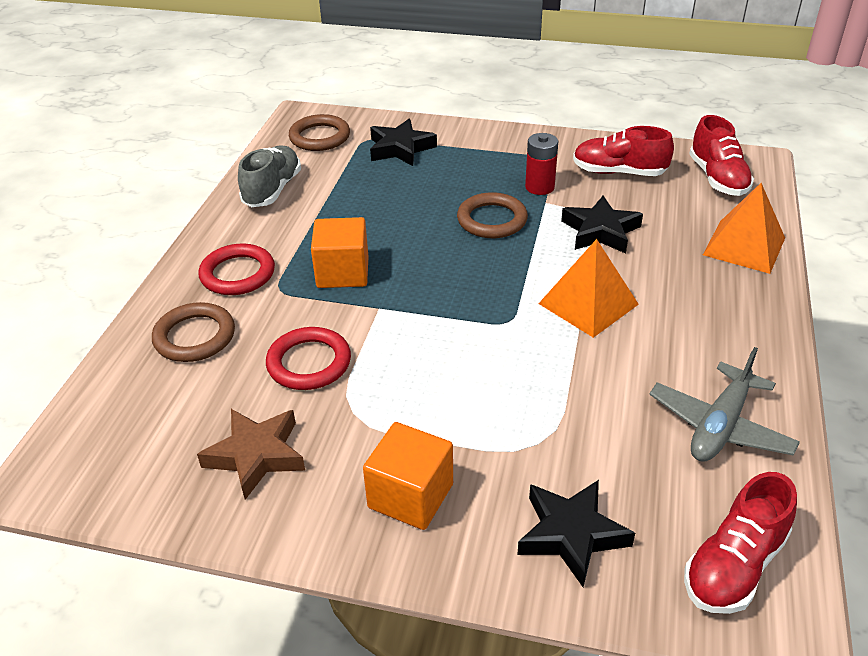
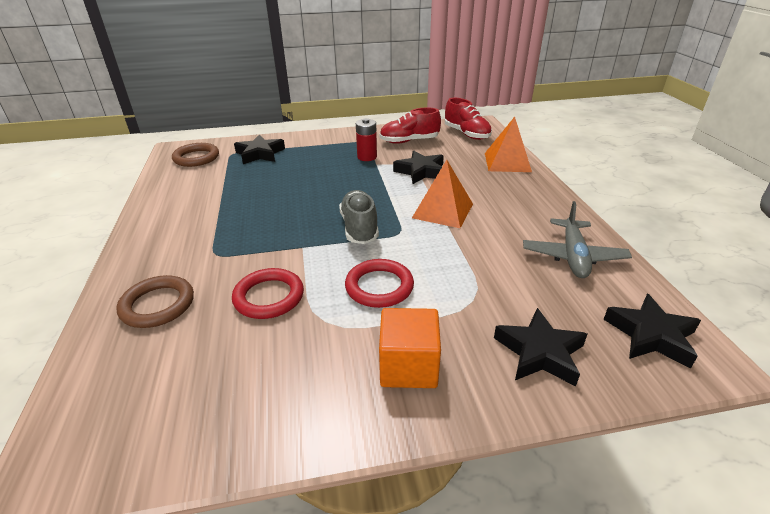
camera: 25 degrees left, 5 degrees down
brown star [197,409,305,500] -> none
red ring [198,243,275,295] -> red ring moved to [345,259,414,308]
grey shoe [238,146,301,207] -> grey shoe moved to [339,190,379,244]
orange cube [311,217,368,288] -> none
brown ring [457,192,528,238] -> none
red shoe [684,472,797,614] -> black star [603,294,701,368]

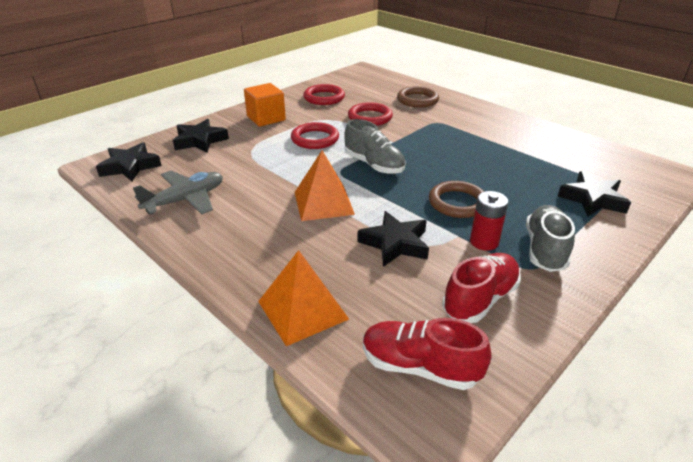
camera: 145 degrees right, 0 degrees up
brown ring [172,143,219,167] -> brown ring moved to [429,181,484,218]
grey plane [523,201,632,278] -> grey plane turned 75 degrees clockwise [133,171,223,214]
none -> red ring [304,84,345,105]
none -> grey shoe [526,205,575,272]

